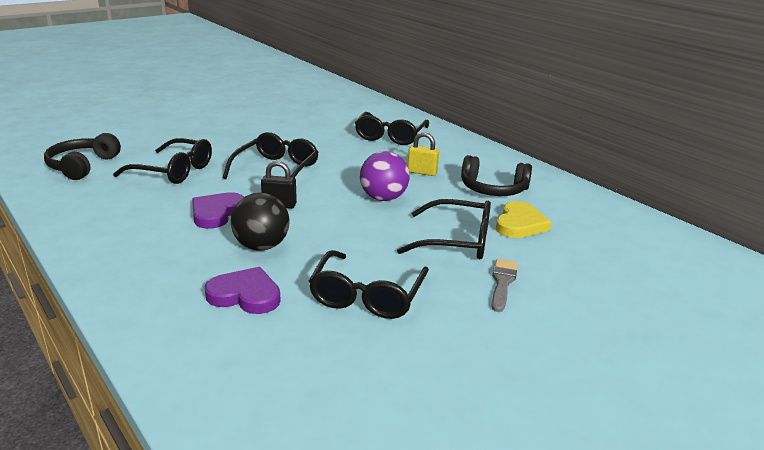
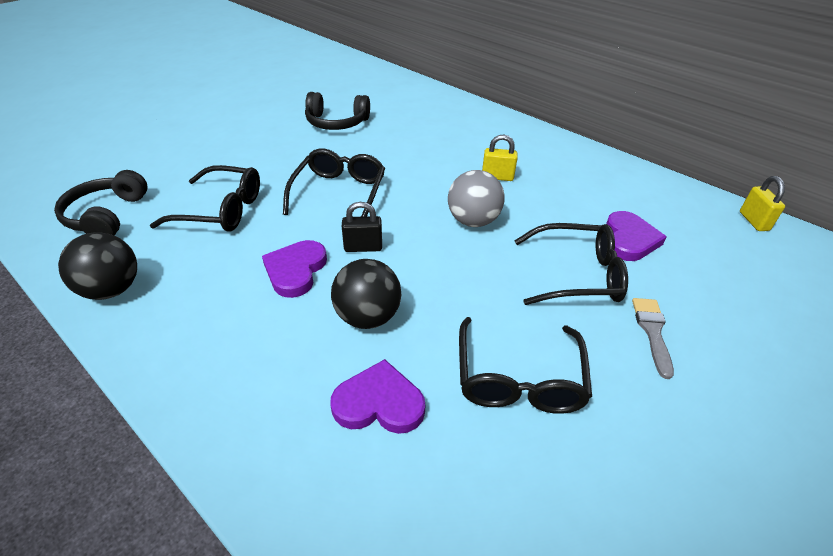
camera: 10 degrees left, 15 degrees up
black glasses [355,112,429,145] -> none
purple ball [360,151,410,201] -> grey ball [448,170,505,227]
black headphones [461,155,532,196] -> black headphones moved to [305,92,370,130]
yellow heart [496,201,551,238] -> purple heart [606,211,666,261]
none -> black ball [58,232,137,300]
none -> yellow padlock [740,176,785,231]

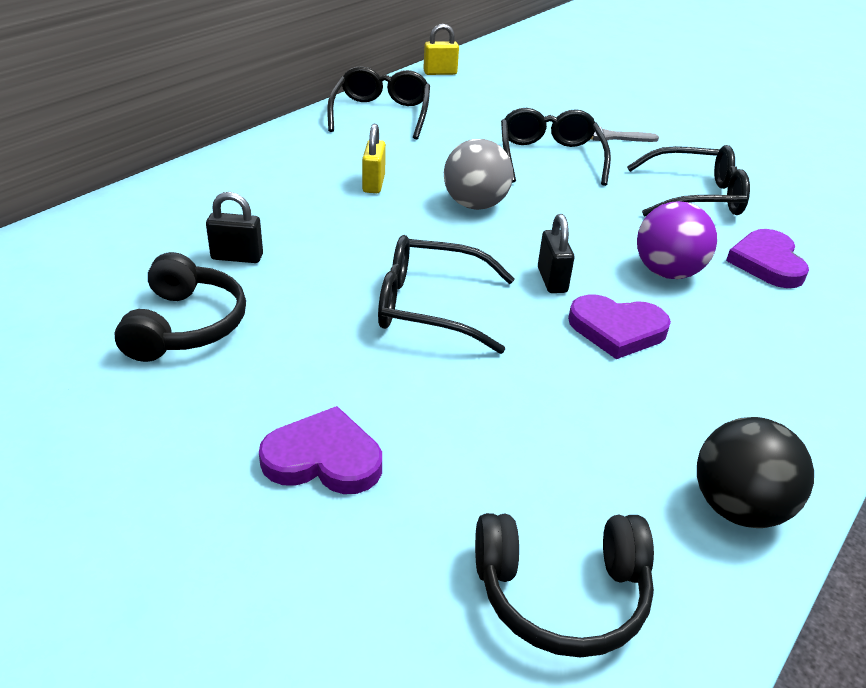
camera: 95 degrees left, 5 degrees down
black glasses [150,165,260,232] -> black glasses moved to [327,66,430,139]
black ball [331,259,402,329] -> purple ball [637,201,717,279]
purple heart [606,211,666,261] -> purple heart moved to [259,406,382,494]
none -> black padlock [206,192,263,263]

